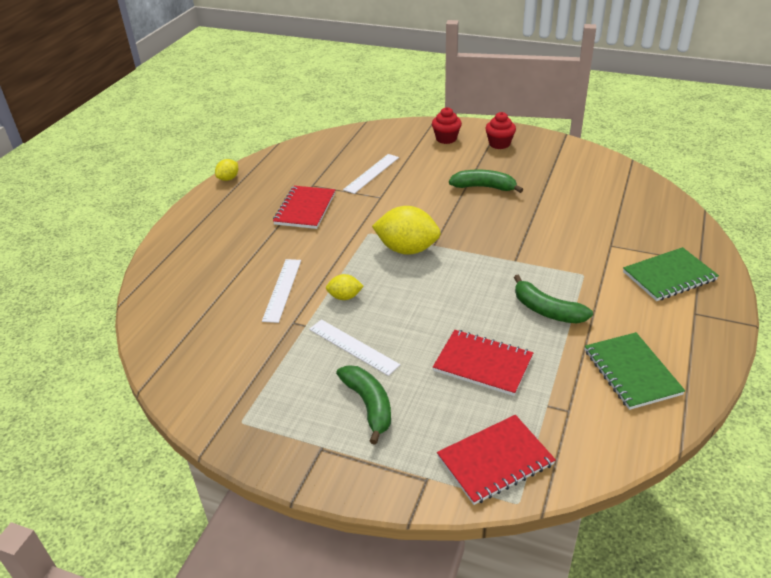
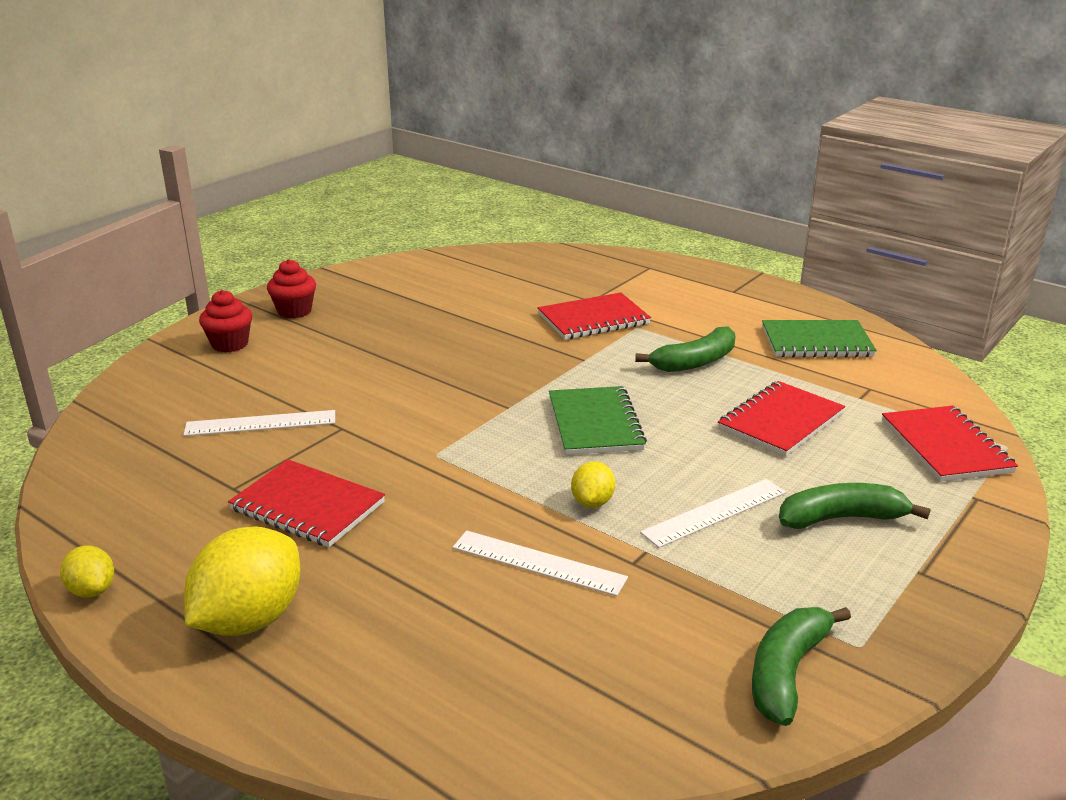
camera: 75 degrees left, 10 degrees down
white ruler [343,154,399,194] -> white ruler turned 60 degrees counterclockwise [183,410,335,436]
yellow lemon [372,206,441,255] -> yellow lemon moved to [184,526,300,636]
green banana [449,169,524,193] -> green banana moved to [752,607,851,726]
green notebook [623,247,719,301] -> green notebook moved to [549,386,647,455]
none -> red notebook [538,292,651,340]

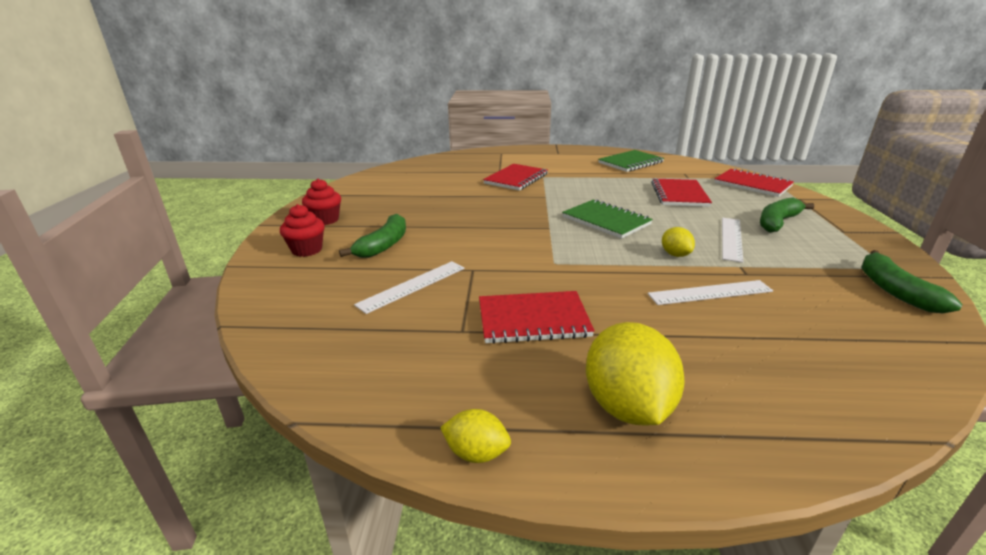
camera: 35 degrees left, 0 degrees up
green banana [635,326,735,372] -> green banana moved to [339,214,406,258]

